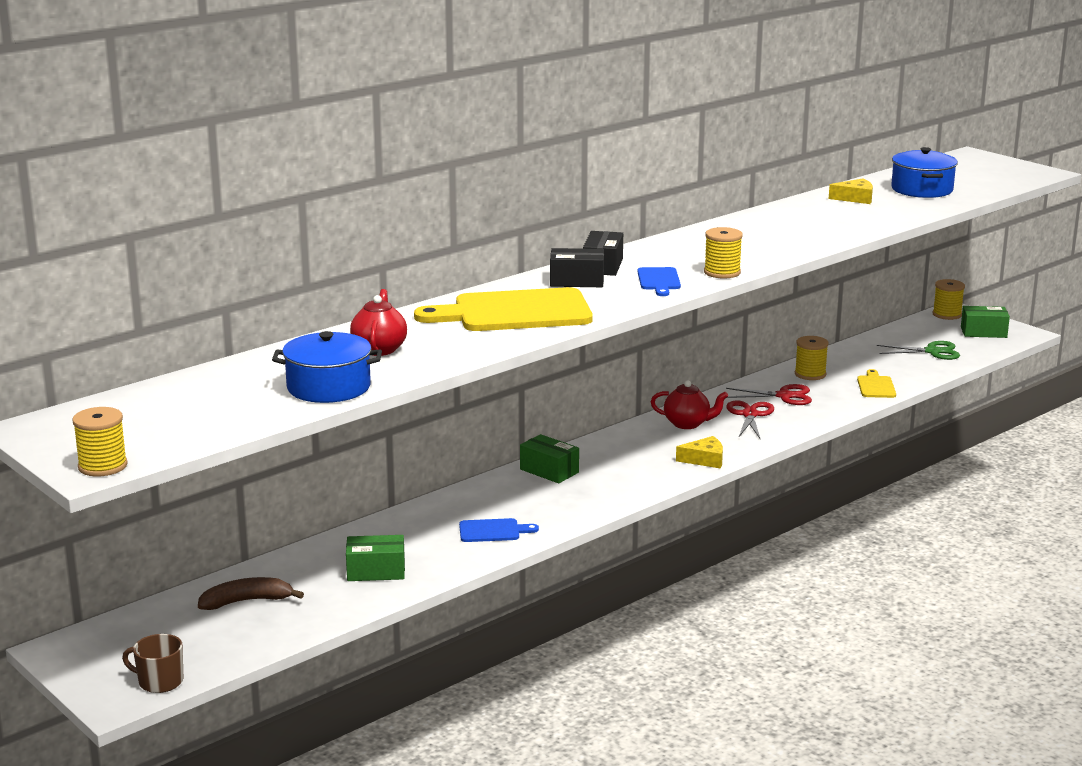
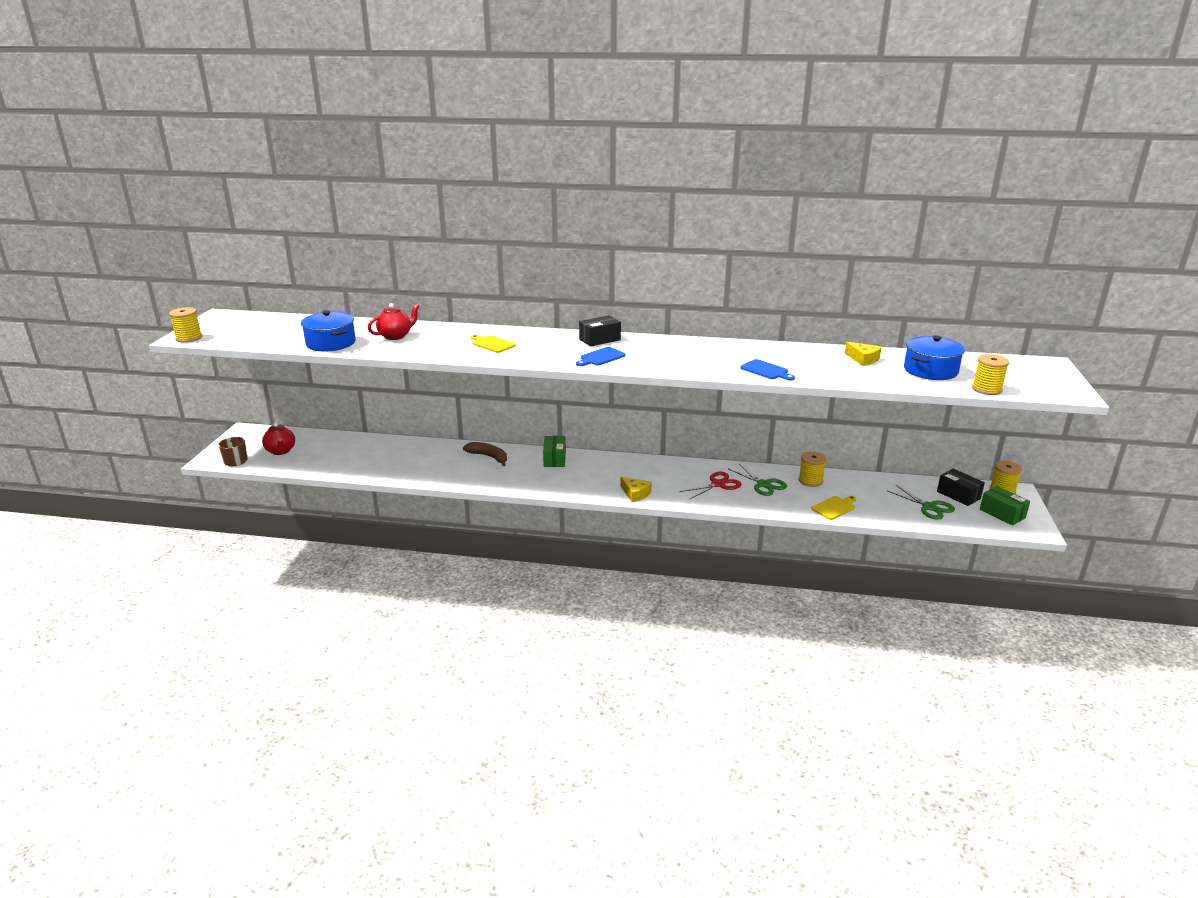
camera: 50 degrees right, 5 degrees up
brown banana [198,577,304,610] -> brown banana moved to [463,442,507,466]
green box [346,535,405,581] -> none
yellow cutting board [414,287,593,331] -> yellow cutting board [470,335,516,353], size x0.46
blue cutting board [459,518,539,542] -> blue cutting board moved to [740,359,795,381]
black box [550,248,604,287] -> black box moved to [937,469,985,506]
red teapot [651,380,728,429] -> red teapot moved to [262,422,295,455]
yellow spool [704,227,743,279] -> yellow spool moved to [972,354,1009,395]
red scissors [726,384,812,405] -> green scissors [729,464,787,496]

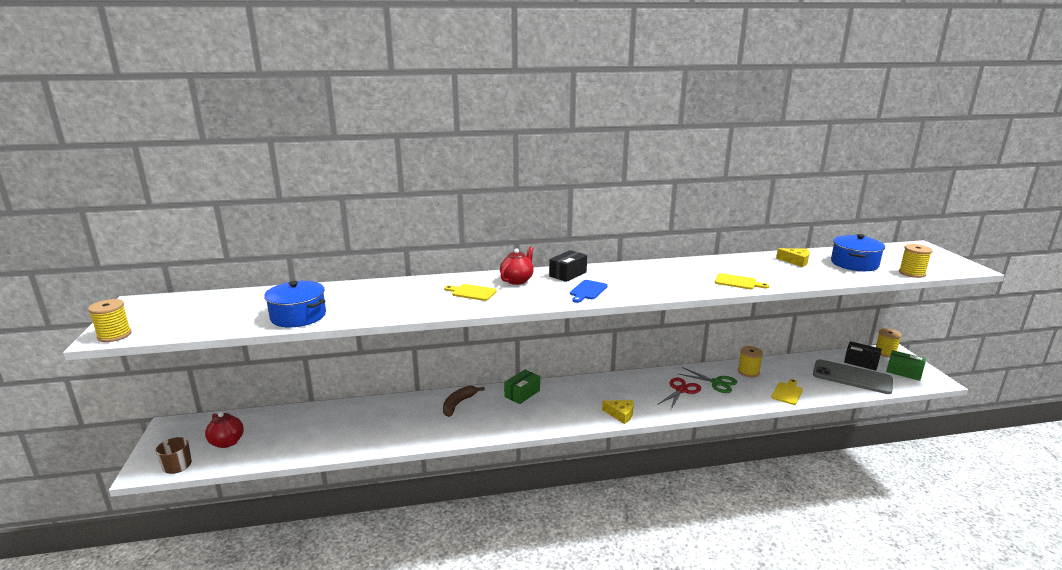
camera: 20 degrees left, 5 degrees down
red teapot [368,303,420,340] -> red teapot moved to [500,246,534,285]
brown banana [463,442,507,466] -> brown banana turned 75 degrees counterclockwise [443,386,485,417]
green box [543,436,566,467] -> green box turned 60 degrees clockwise [504,370,540,404]
blue cutting board [740,359,795,381] -> yellow cutting board [715,273,769,289]
green scissors [886,485,955,520] -> grey phone [813,359,893,394]

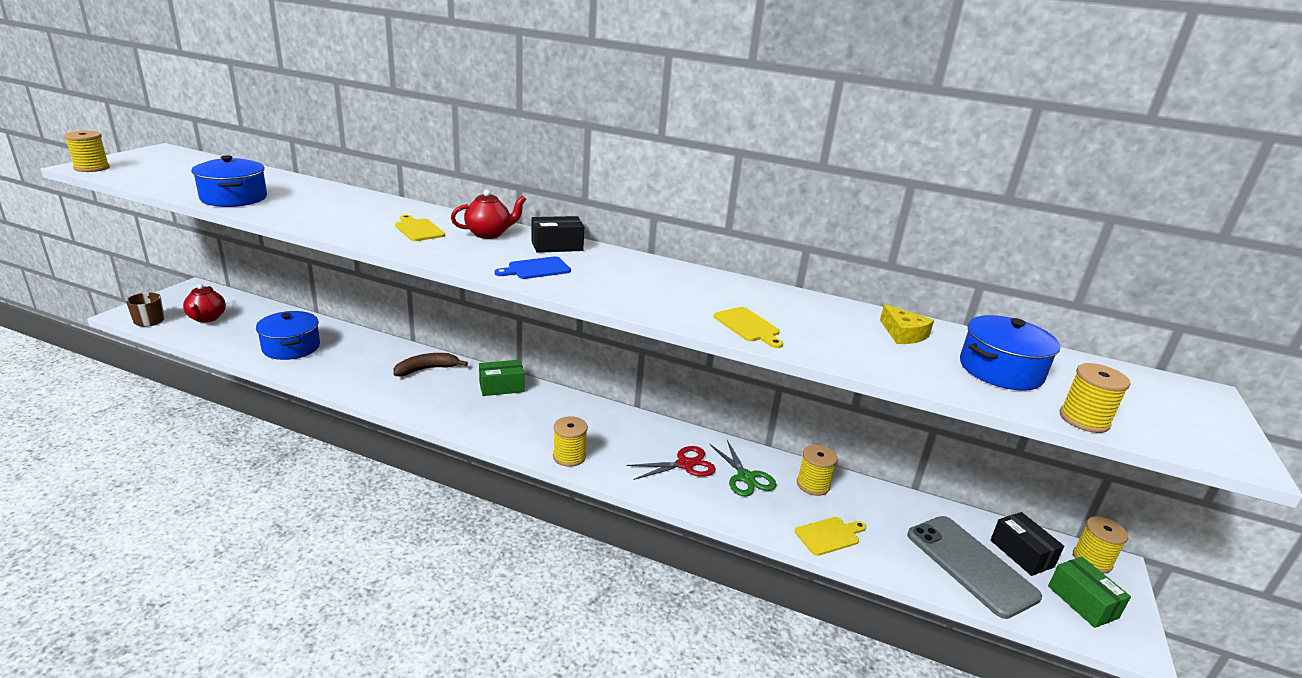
camera: 30 degrees right, 5 degrees up
yellow cheese [602,400,634,424] -> yellow spool [553,416,588,467]
none -> blue pot [256,311,320,360]

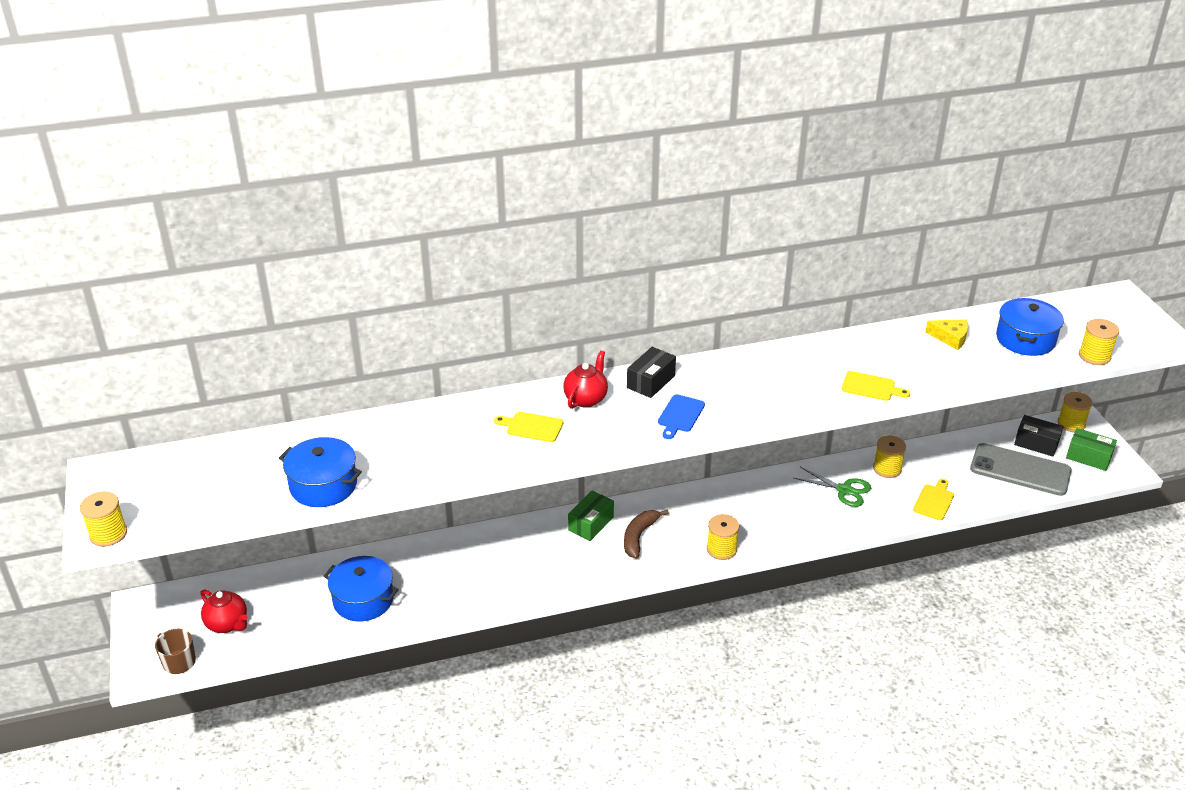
camera: 35 degrees left, 10 degrees up
brown banana [393,353,468,376] -> brown banana moved to [624,510,669,559]
red scissors [627,446,716,480] -> none

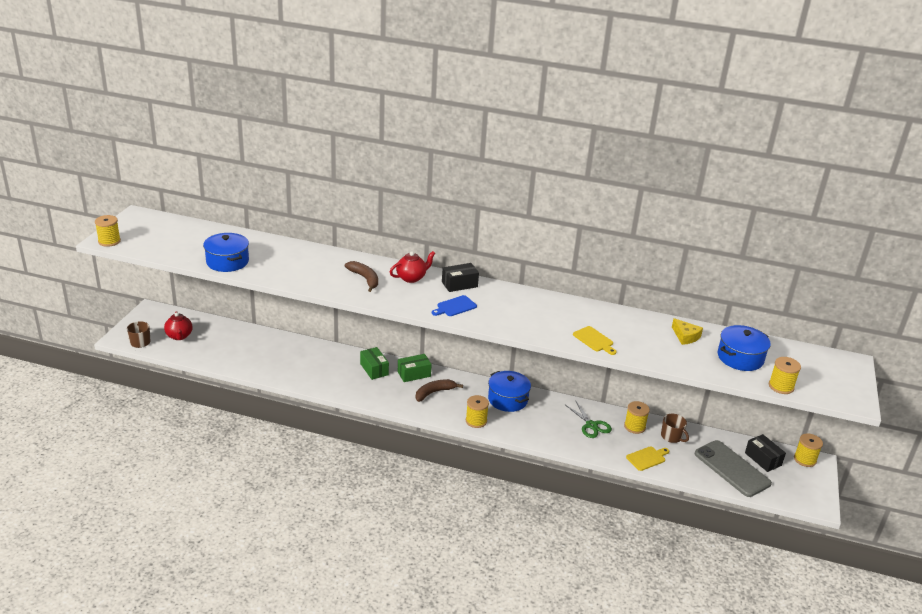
camera: 30 degrees right, 5 degrees down
blue pot [324,556,399,622] -> blue pot moved to [488,371,531,412]
yellow cutting board [494,412,563,442] -> brown banana [345,261,378,292]
green box [1066,428,1117,471] -> green box moved to [360,347,389,380]
none -> brown mug [661,414,689,443]

